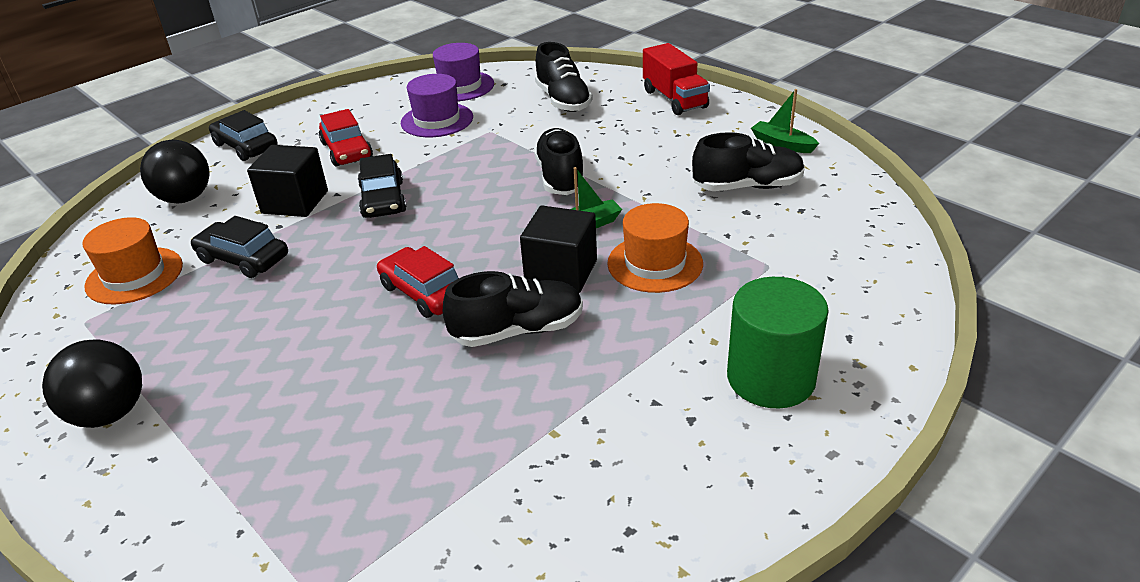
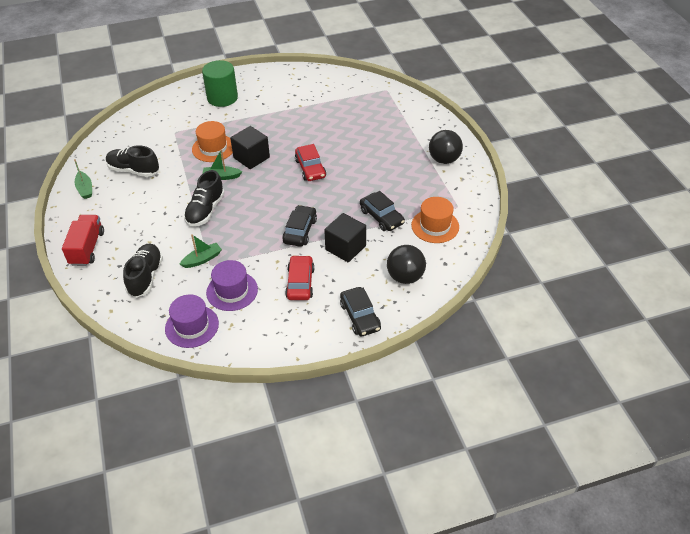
camera: 155 degrees left, 10 degrees up
black shoe [443,271,583,347] -> none
none -> green boat [180,234,222,268]

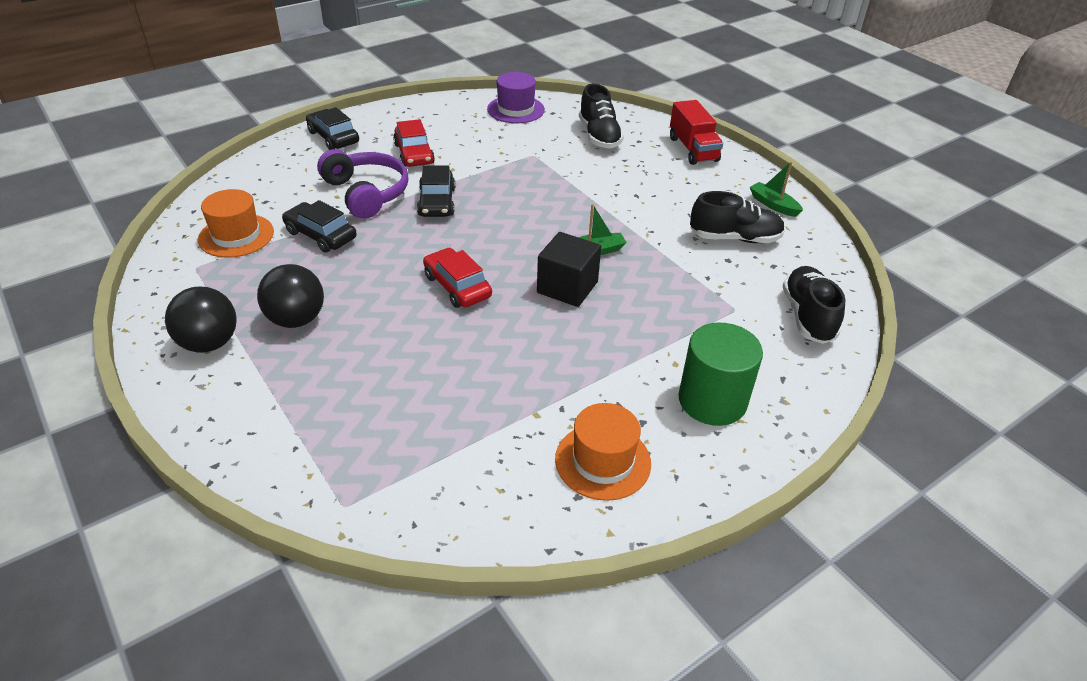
camera: 160 degrees right, 5 degrees down
green boat [180,234,222,268] -> none
black shoe [184,170,225,227] -> black shoe moved to [783,266,845,344]
orange hat [192,121,233,162] -> orange hat moved to [555,403,651,501]
purple hat [206,260,258,311] -> none
black cube [324,213,366,262] -> purple headphones [317,149,408,219]
black ball [387,245,426,284] -> black ball moved to [257,264,324,328]

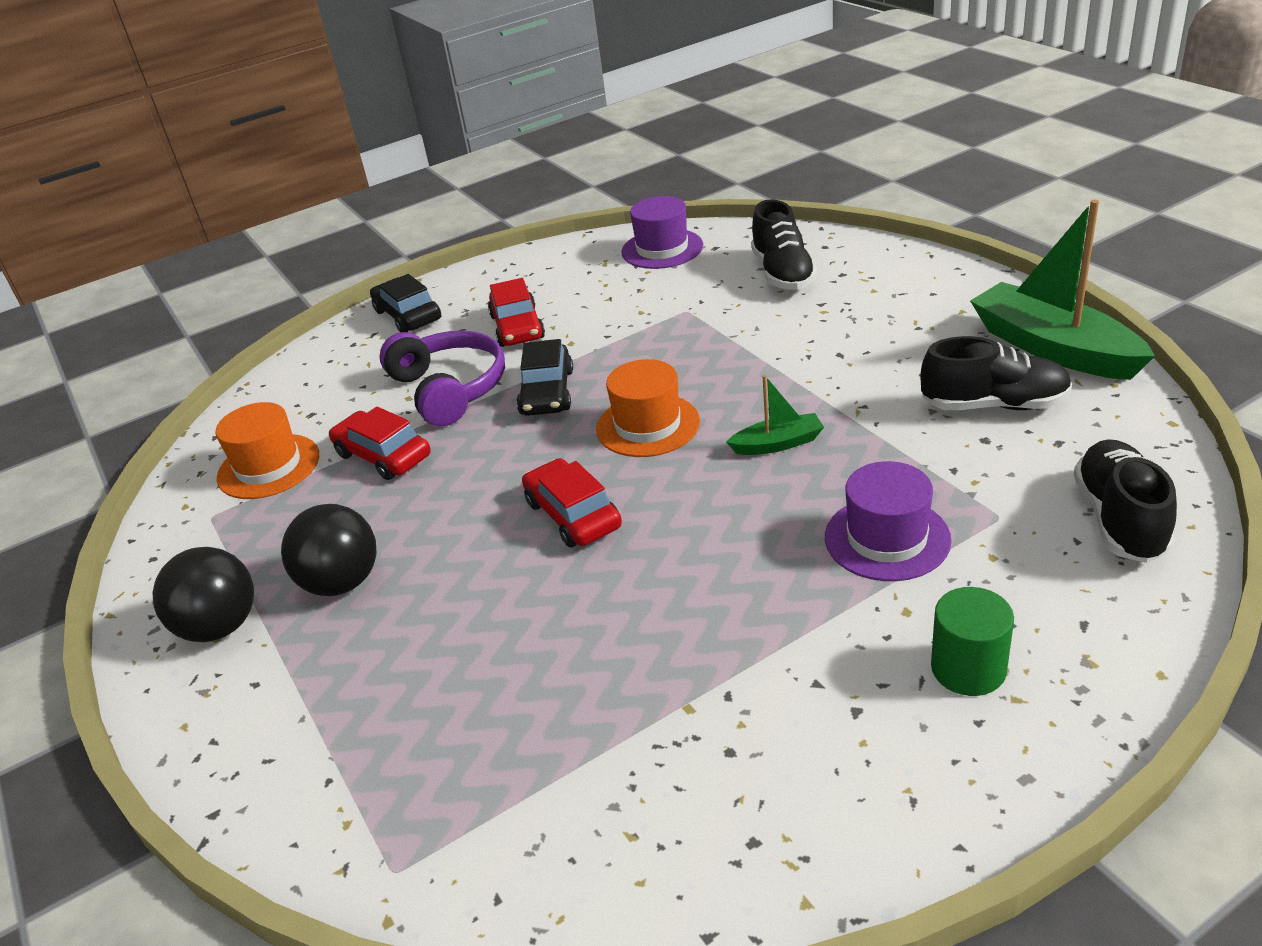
camera: 10 degrees right, 5 degrees down
black car [282,200,357,253] -> red car [329,406,430,480]
black cube [537,232,601,307] -> none
orange hat [555,403,651,501] -> orange hat moved to [596,359,700,457]
red truck [670,100,723,165] -> none
green cylinder [678,323,763,426] -> green cylinder [931,587,1014,696], size x0.67
green boat [750,162,803,217] -> green boat [970,200,1155,380], size x2.07
none -> purple hat [825,461,952,581]

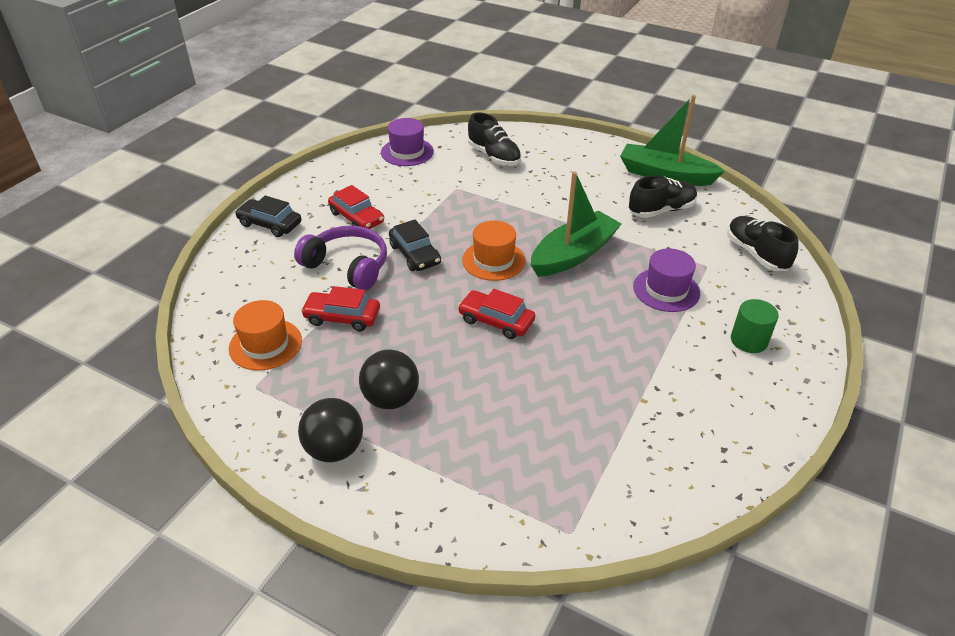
camera: 35 degrees left, 5 degrees up
green boat [727,375,824,455] -> green boat [531,172,622,277], size x2.07

